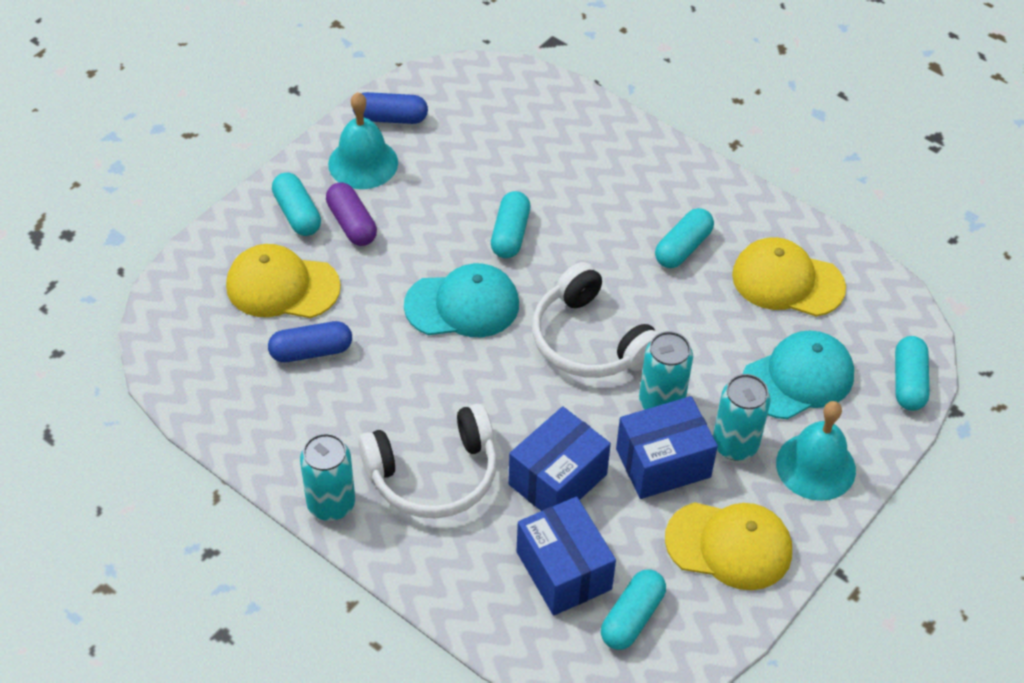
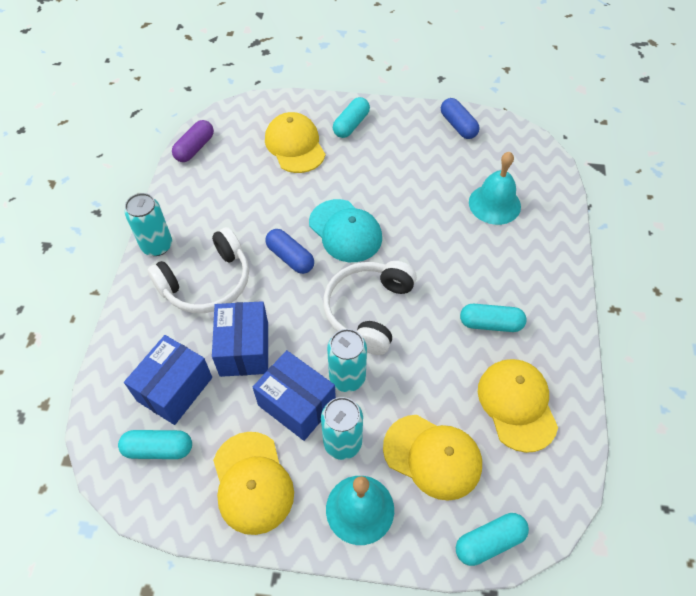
camera: 60 degrees right, 5 degrees up
blue capsule [268,321,352,363] -> blue capsule moved to [265,229,314,274]
purple capsule [326,182,377,246] -> purple capsule moved to [172,120,214,162]
turquoise bell [328,92,398,189] -> turquoise bell moved to [469,152,521,225]
white headphones [359,404,497,518] -> white headphones turned 75 degrees counterclockwise [147,227,249,313]
turquoise capsule [491,191,530,258] -> none
blue box [508,406,611,511] -> blue box turned 75 degrees clockwise [212,301,268,377]
turquoise cap [742,330,854,419] -> yellow cap [383,415,482,501]

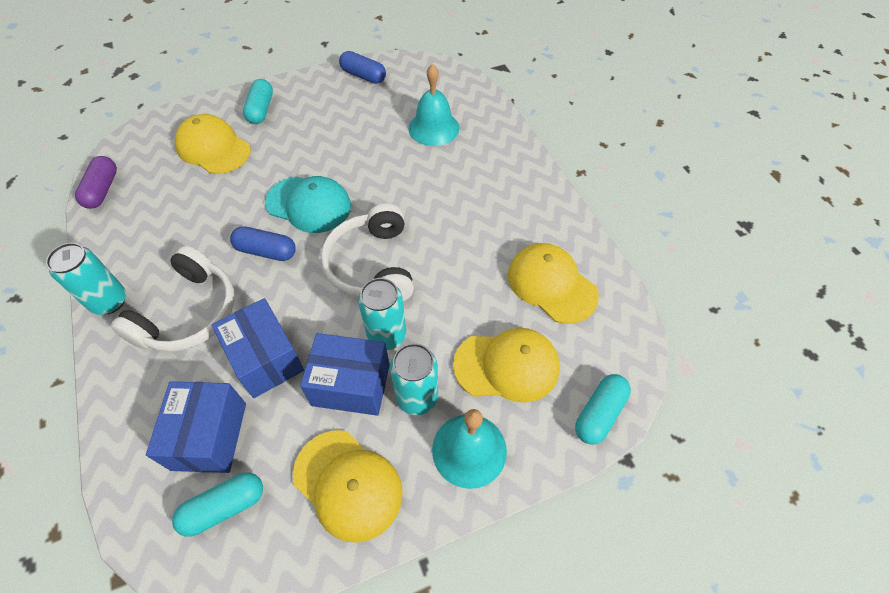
camera: 30 degrees left, 0 degrees up
turquoise capsule [460,304,527,332] -> none

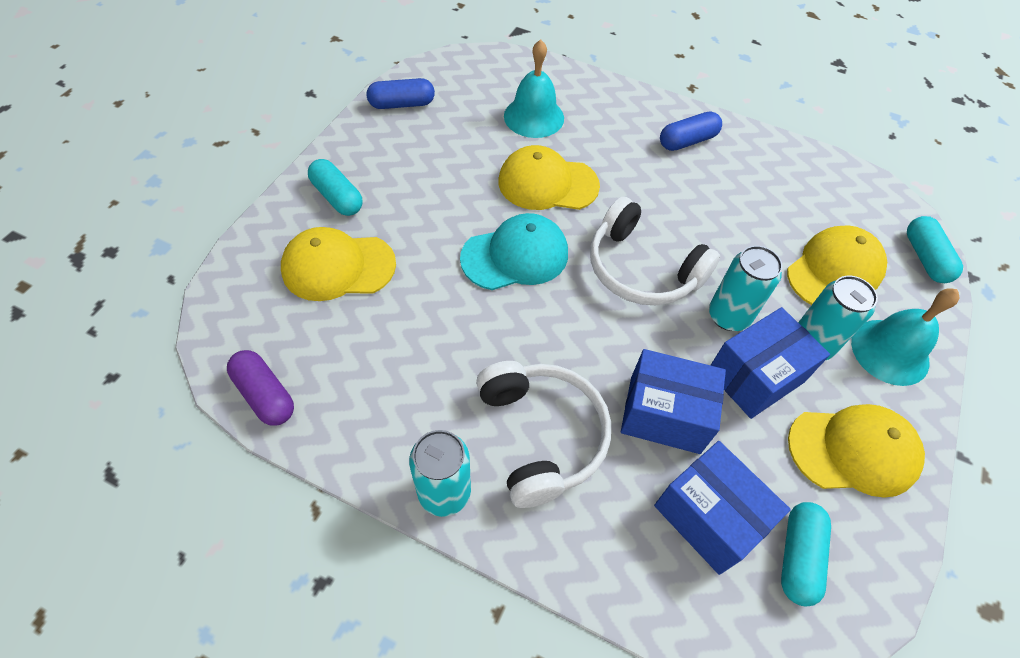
camera: 45 degrees left, 0 degrees up
blue capsule [230,226,296,261] -> blue capsule moved to [660,111,722,151]
yellow cap [508,243,599,324] -> yellow cap moved to [498,145,600,210]

